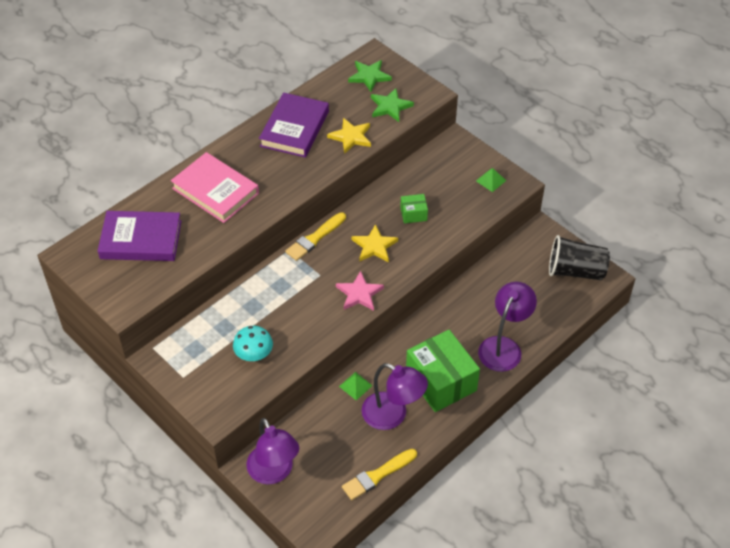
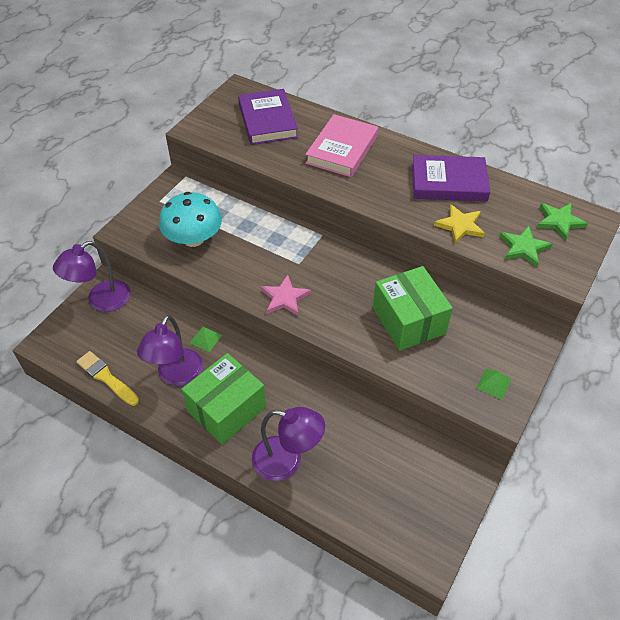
camera: 75 degrees right, 0 degrees up
turquoise mushroom [233,326,273,361] -> turquoise mushroom [159,192,222,247], size x1.65
yellow brush [285,212,346,261] -> none
yellow star [352,224,398,262] -> none
green box [400,194,428,223] -> green box [373,266,453,351], size x2.18
black cup [549,235,610,280] -> none

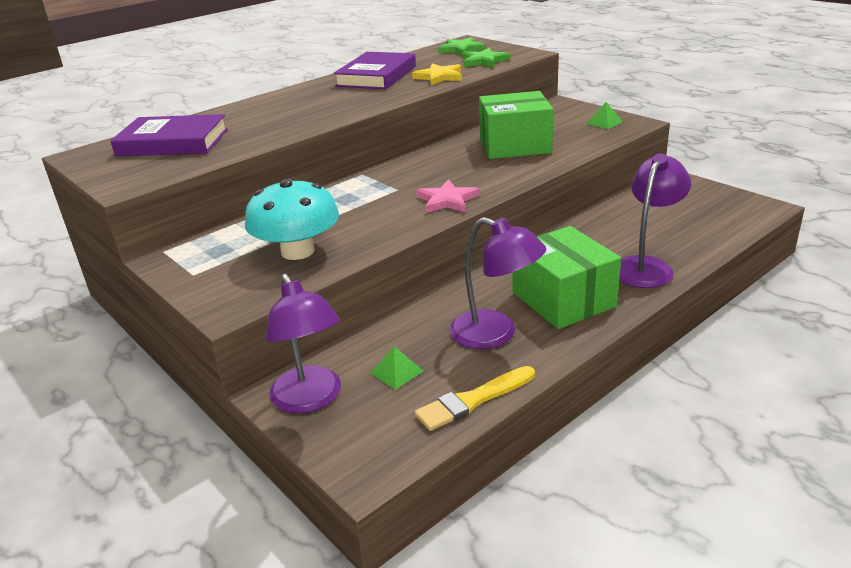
camera: 70 degrees left, 20 degrees down
green pyramid [189,326,222,352] -> green pyramid moved to [370,346,423,390]
pink book [305,114,378,177] -> none

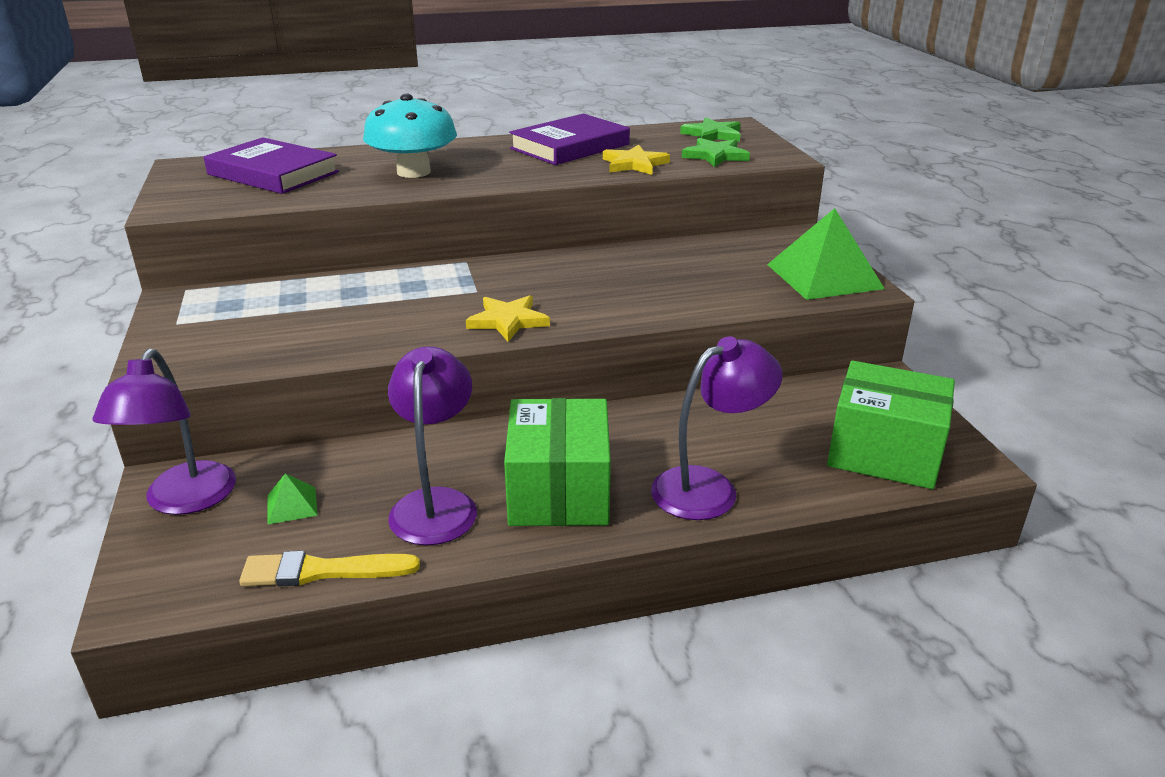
camera: 25 degrees right, 0 degrees up
turquoise mushroom [245,178,339,260] -> turquoise mushroom moved to [363,94,457,178]
pink star [416,180,479,213] -> yellow star [466,295,550,342]
purple lamp [450,217,547,349] -> purple lamp turned 150 degrees counterclockwise [388,346,477,545]
green box [479,91,554,159] -> green box moved to [827,361,955,489]
green pyramid [586,102,623,129] -> green pyramid [767,208,885,300], size x2.30

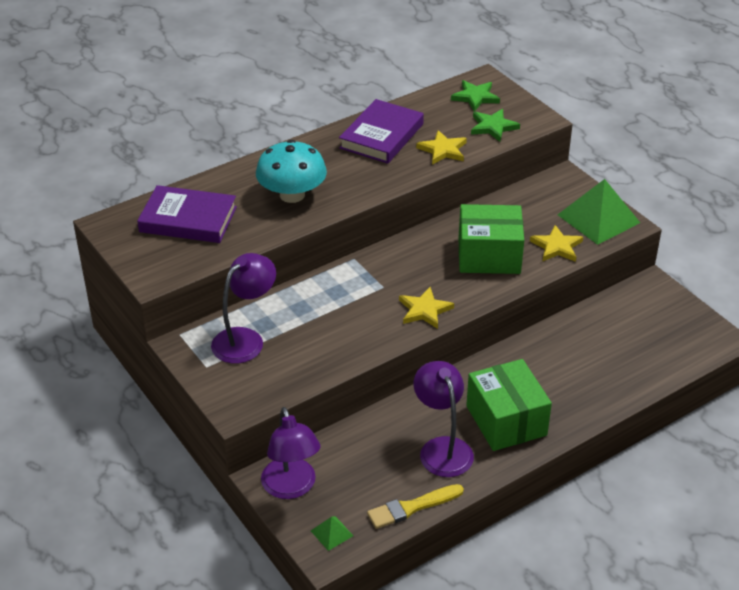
camera: 20 degrees left, 10 degrees up
green pyramid [267,473,318,524] -> green pyramid moved to [311,516,353,551]
purple lamp [651,336,783,520] -> purple lamp moved to [211,253,276,364]
green box [827,361,955,489] -> green box moved to [458,204,524,274]
none -> yellow star [530,225,583,262]

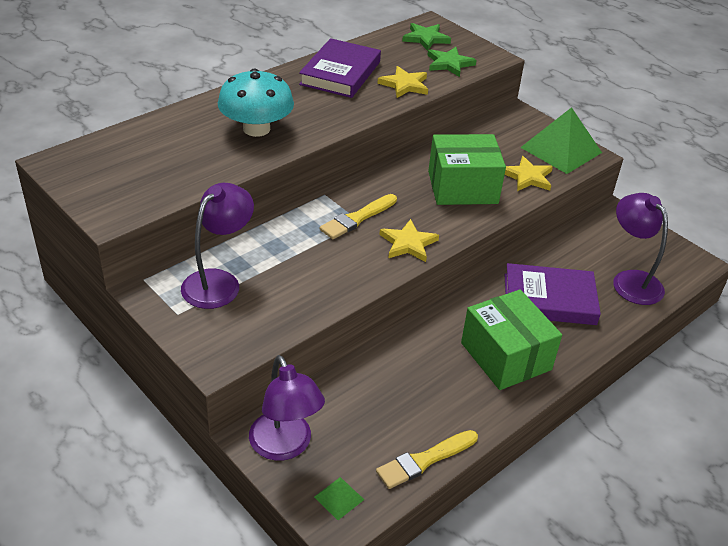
camera: 10 degrees left, 0 degrees up
purple book [137,185,237,243] -> purple book moved to [504,263,601,325]
purple lamp [413,361,474,477] -> purple lamp moved to [613,193,668,305]
none -> yellow brush [320,194,397,239]

